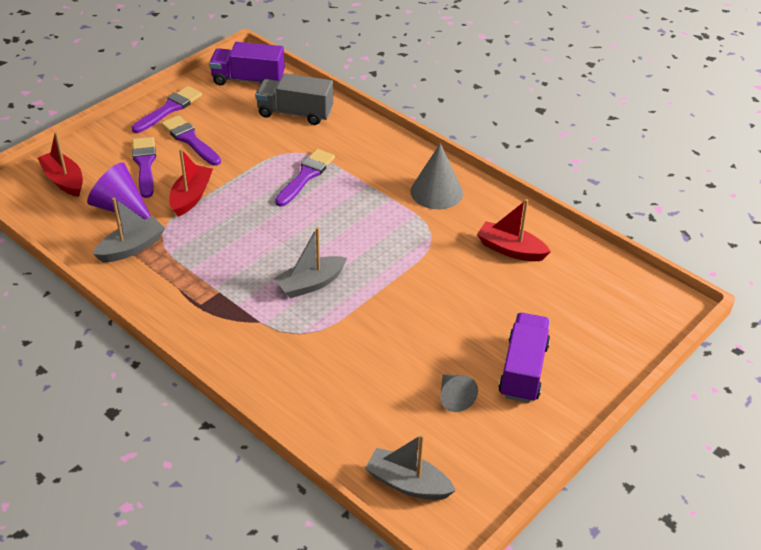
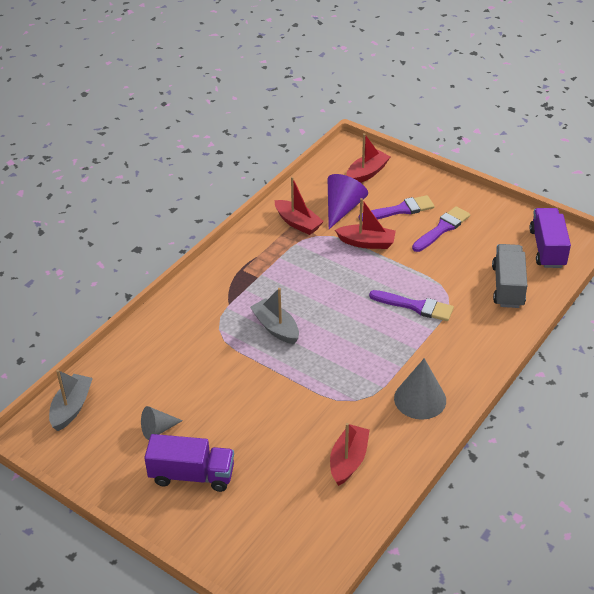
camera: 85 degrees right, 0 degrees up
grey boat [93,198,165,262] -> red boat [275,177,324,235]
purple brush [132,86,202,133] -> none

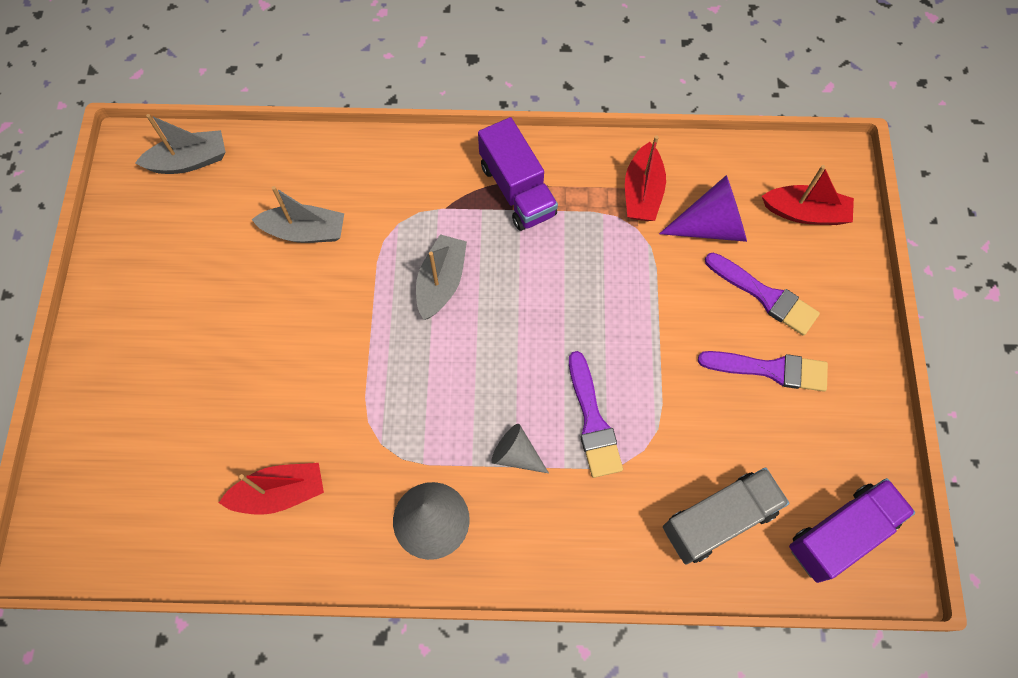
camera: 55 degrees right, 25 degrees up
grey cone [141,406,183,440] -> grey cone moved to [491,424,549,473]
purple truck [144,434,234,492] -> purple truck moved to [478,117,558,231]
red boat [335,198,396,249] -> none
none -> grey boat [251,186,344,243]

